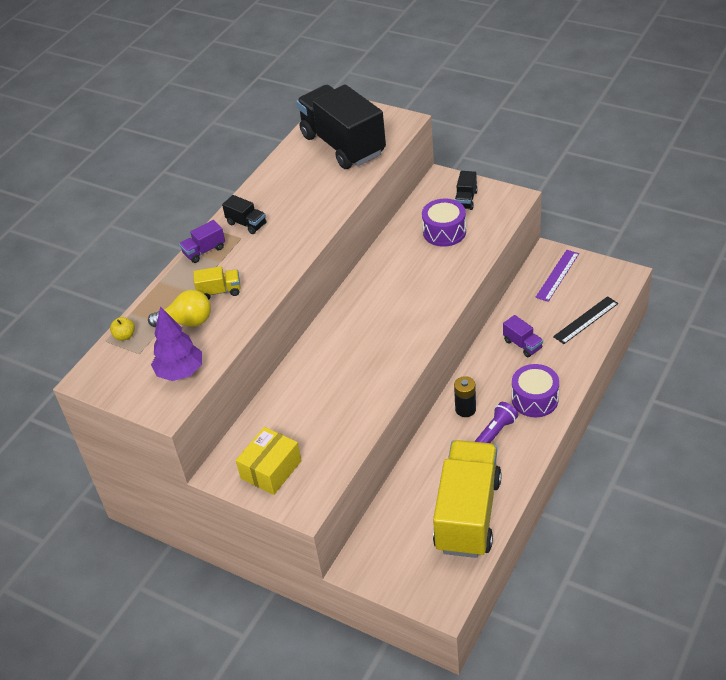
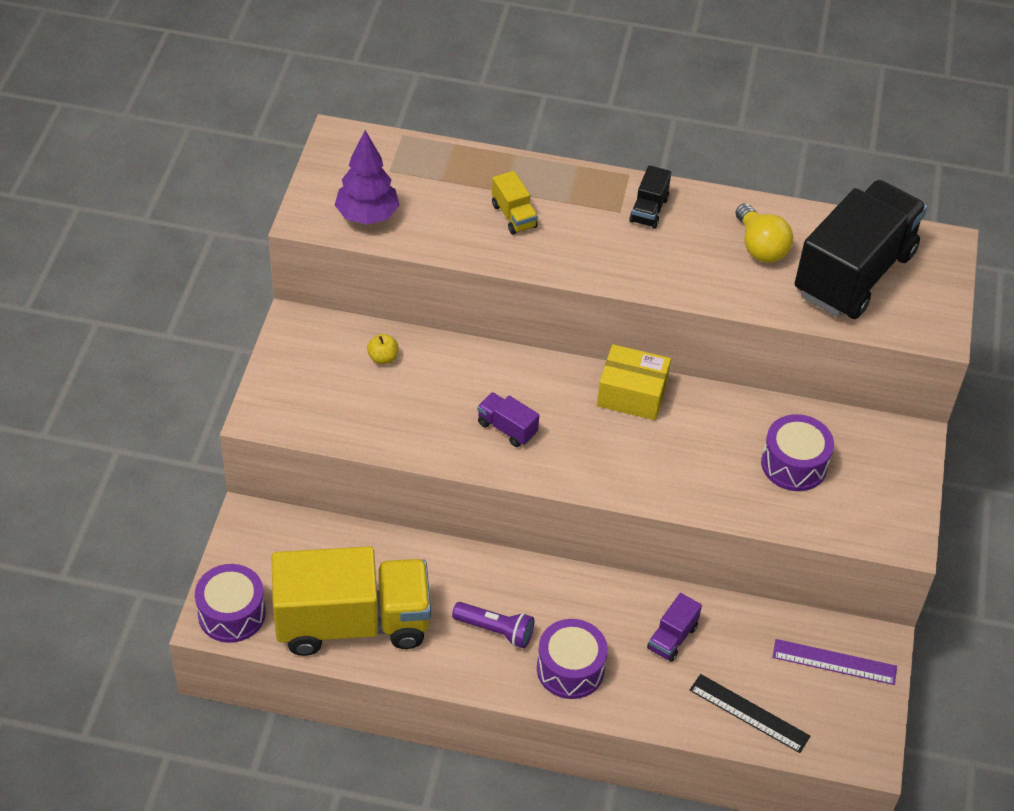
camera: 65 degrees right, 5 degrees up
yellow apple [110,317,135,341] -> yellow apple moved to [367,334,399,364]
yellow light bulb [148,290,211,327] -> yellow light bulb moved to [735,203,793,263]
purple truck [179,220,225,263] -> purple truck moved to [477,392,539,447]
yellow box [236,427,302,495] -> yellow box moved to [597,344,671,420]
black battery [454,376,476,417] -> none
black truck [455,171,478,210] -> none
none -> purple drum [195,564,266,643]

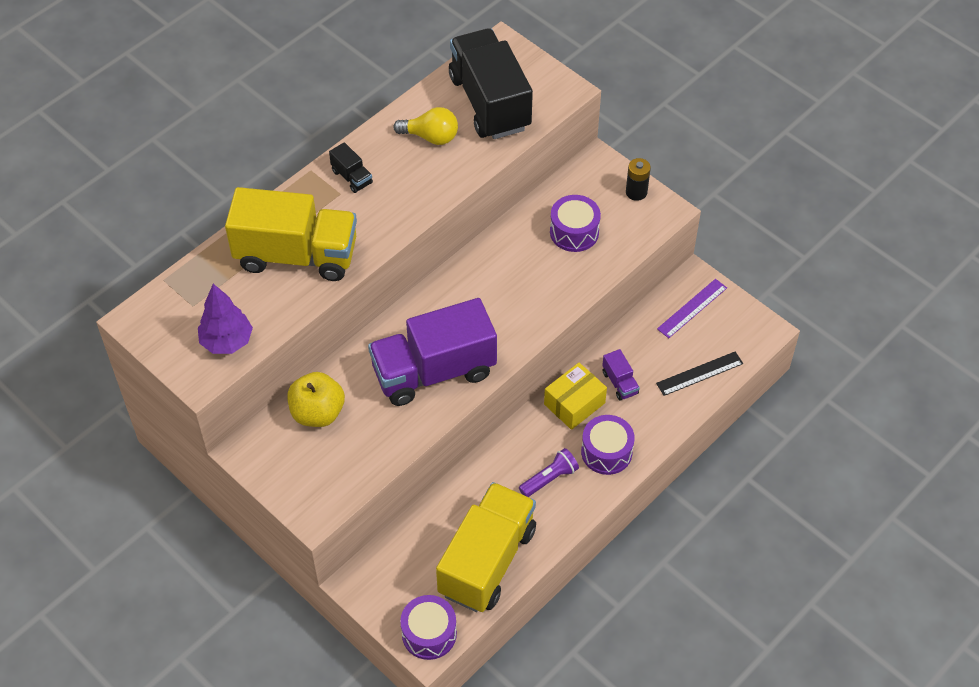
camera: 55 degrees left, 5 degrees up
yellow apple [367,334,399,364] -> yellow apple [288,372,345,427], size x2.18
purple truck [477,392,539,447] -> purple truck [368,298,497,406], size x2.50
yellow truck [492,171,538,235] -> yellow truck [225,187,357,281], size x2.50
yellow box [597,344,671,420] -> yellow box moved to [544,363,607,430]
none -> black battery [626,158,651,201]

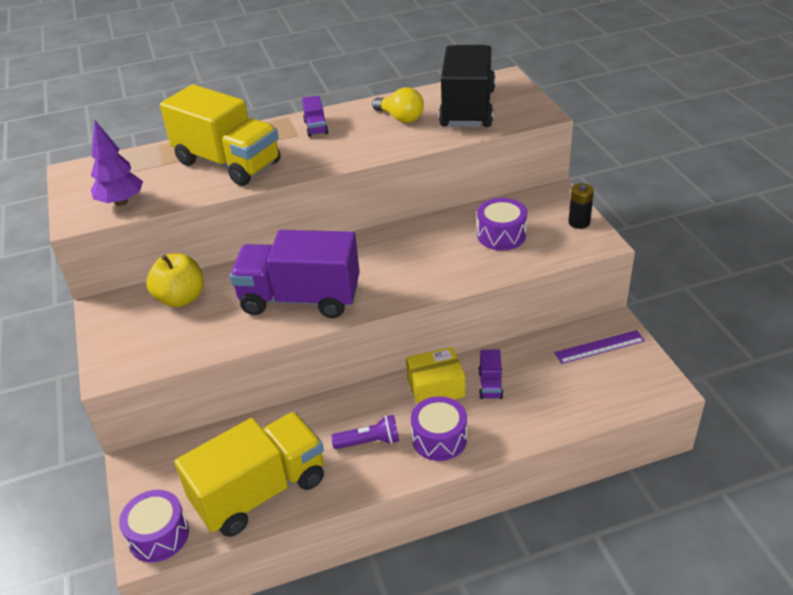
camera: 30 degrees right, 15 degrees down
black truck [329,142,373,193] -> purple truck [302,96,329,137]
black ruler [656,352,743,396] -> none

